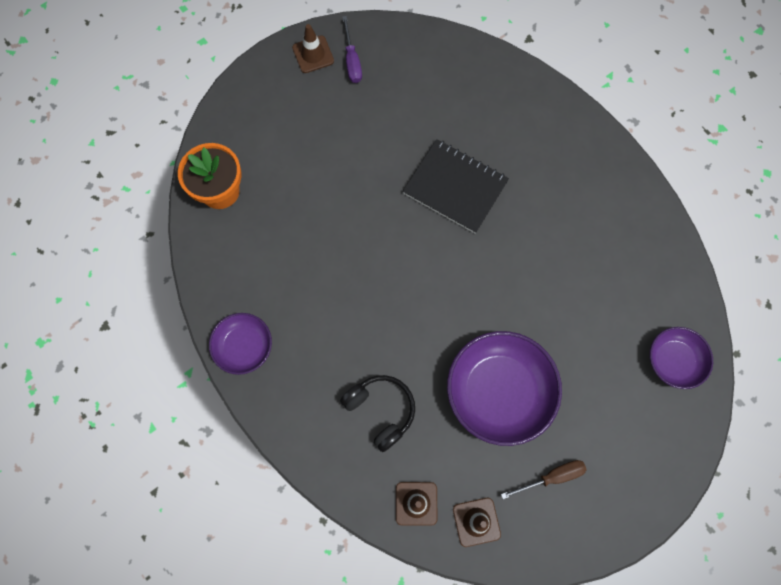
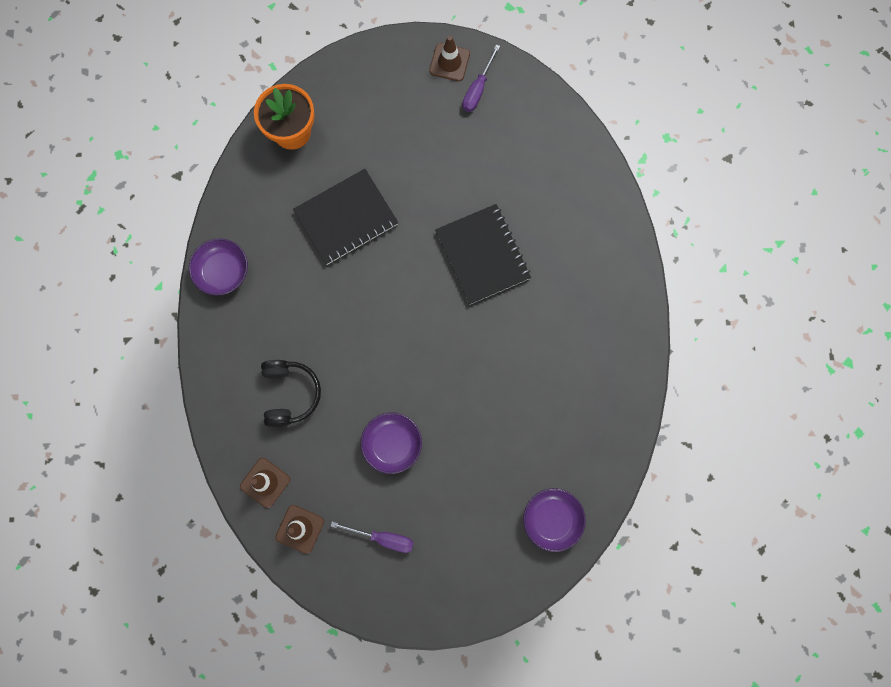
camera: 35 degrees right, 5 degrees up
purple bowl [447,331,562,446] -> purple bowl [361,412,422,474], size x0.57
brown screwdriver [501,460,586,499] -> purple screwdriver [331,522,414,553]
none -> black notebook [293,169,398,265]

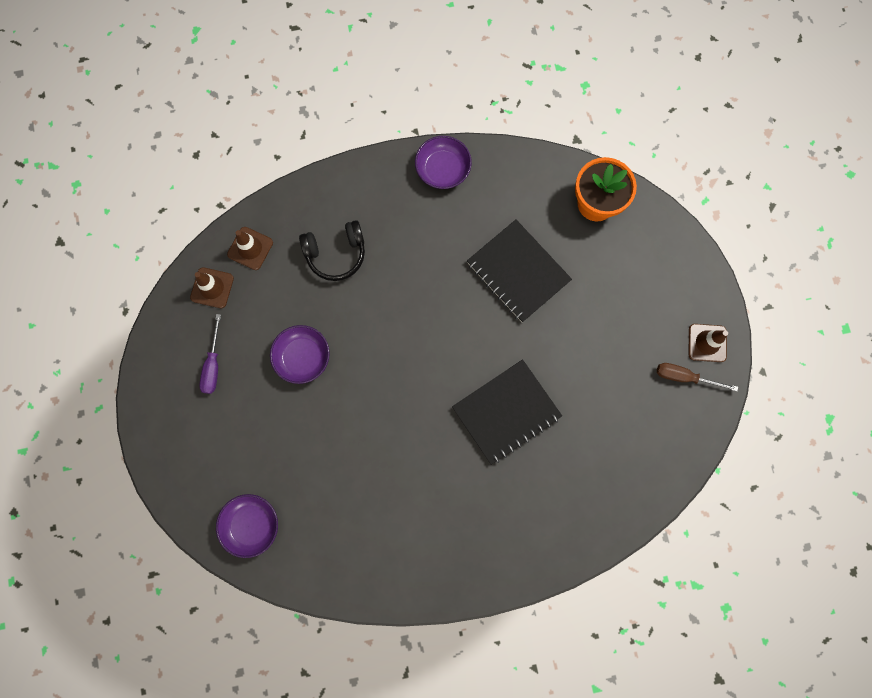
camera: 80 degrees right, 0 degrees up
purple screwdriver [462,44,500,112] -> brown screwdriver [657,363,738,391]

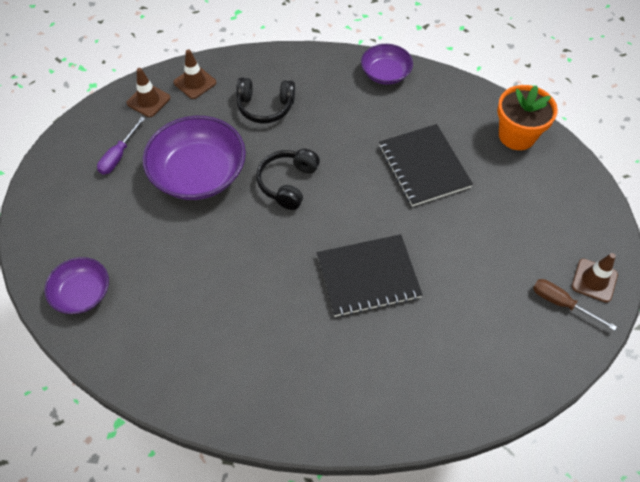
camera: 20 degrees right, 20 degrees down
purple bowl [270,325,330,384] -> purple bowl [142,116,246,200], size x1.76
none -> black headphones [256,149,320,210]

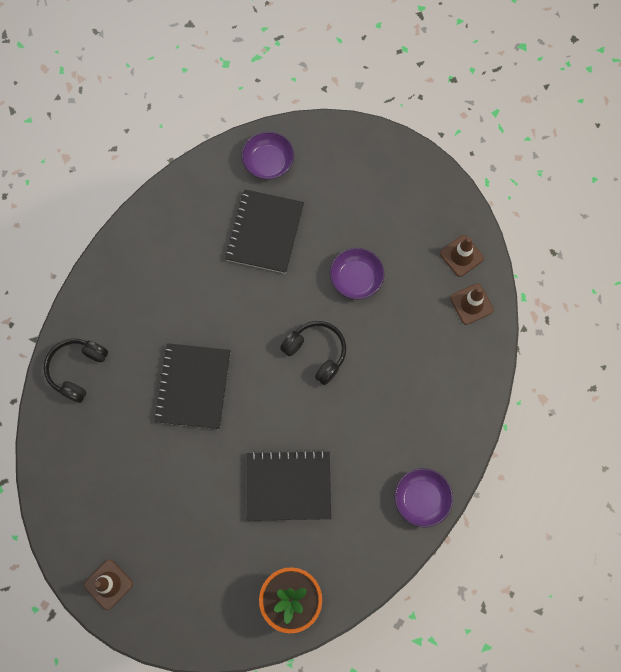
camera: 110 degrees right, 15 degrees up
purple screwdriver [97,117,145,175] -> none
purple bowl [142,116,246,200] -> purple bowl [330,248,384,300], size x0.57
black headphones [236,77,295,124] -> black headphones moved to [44,338,108,403]
brown screwdriver [533,279,617,331] -> none
none -> black notebook [225,189,304,274]

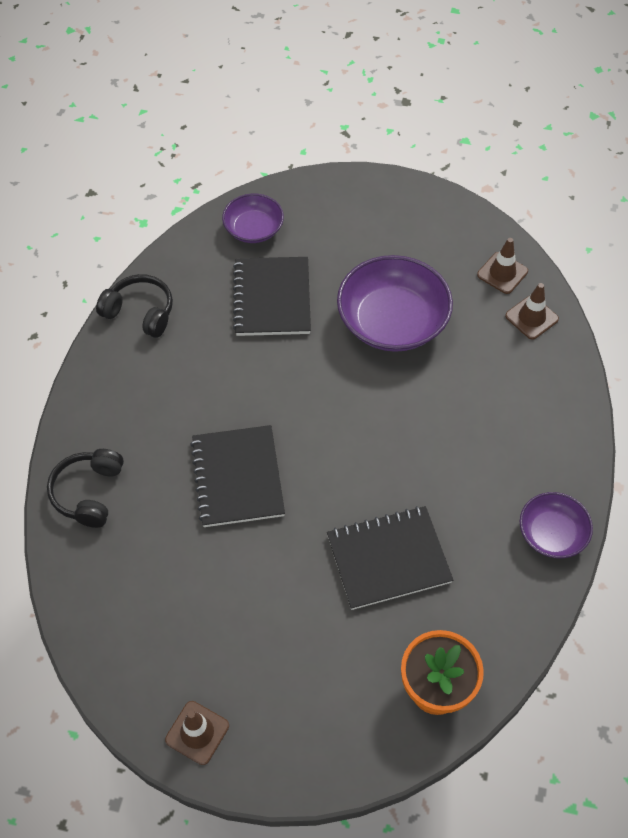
camera: 15 degrees left, 15 degrees down
black headphones [280,321,346,385] -> black headphones moved to [96,274,173,338]
purple bowl [330,248,384,300] -> purple bowl [337,255,453,352], size x1.76

